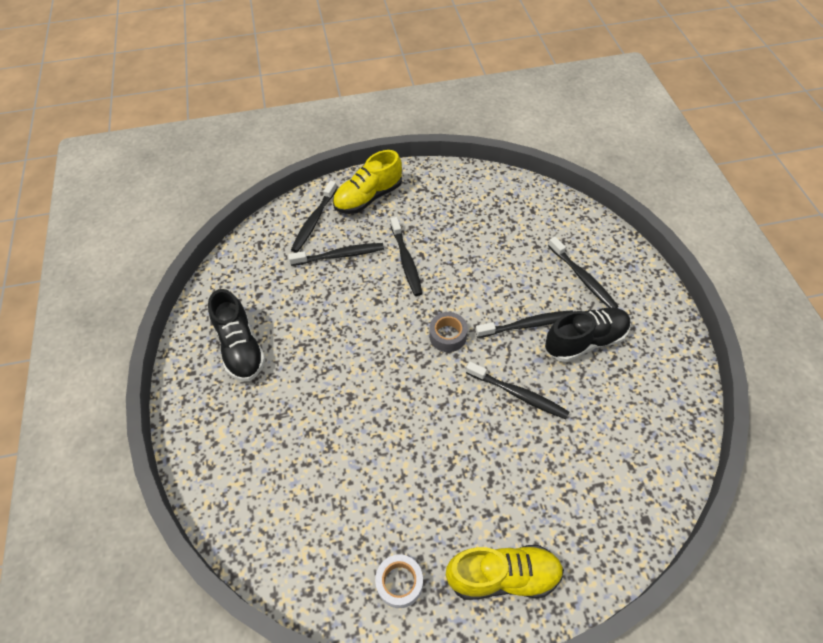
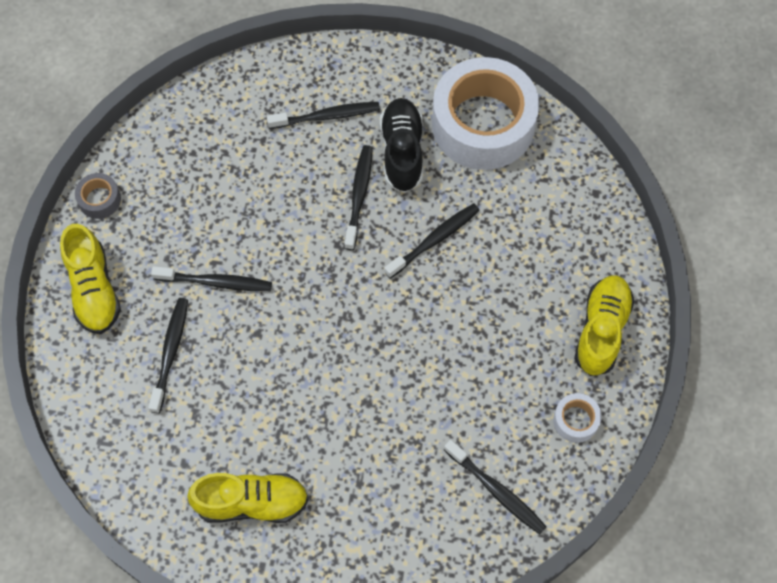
camera: 70 degrees left, 10 degrees up
black shoe [208,289,266,381] -> yellow shoe [187,473,309,523]
black toothbrush [291,181,337,252] -> black toothbrush moved to [444,440,547,535]
grey tape [429,312,468,352] -> grey tape moved to [75,173,121,219]
none -> white tape [432,57,539,170]

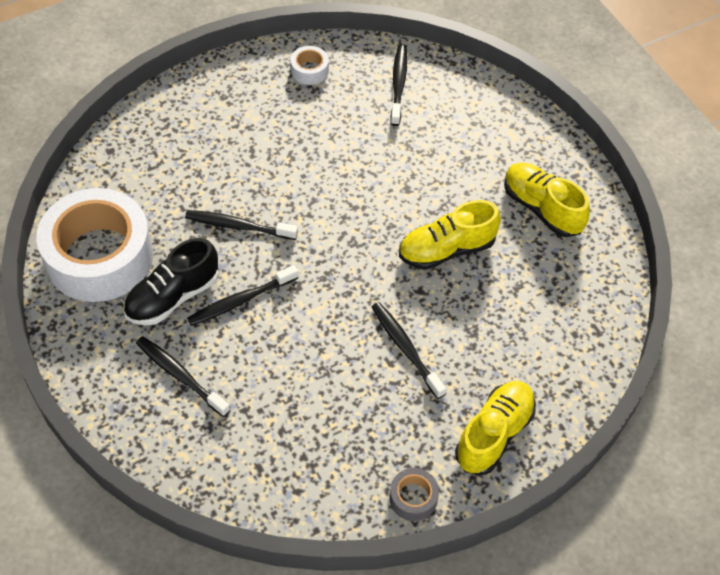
camera: 130 degrees left, 10 degrees down
black toothbrush [148,298,188,413] -> none
yellow shoe [574,275,635,376] -> yellow shoe moved to [399,200,501,270]

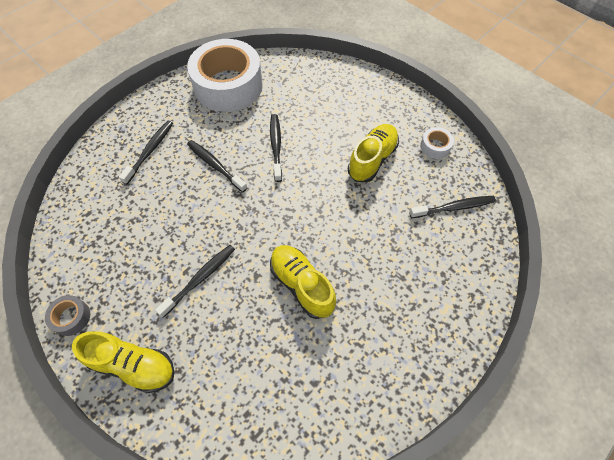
camera: 75 degrees right, 5 degrees up
black shoe [123,238,219,325] -> none
yellow shoe [504,163,590,237] -> yellow shoe moved to [348,124,399,182]

